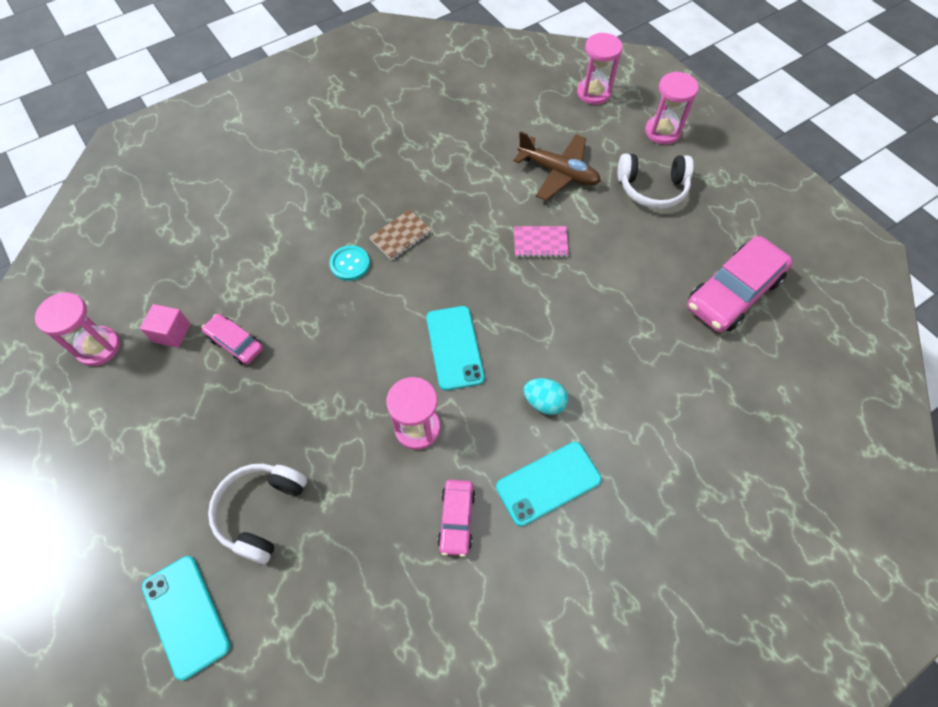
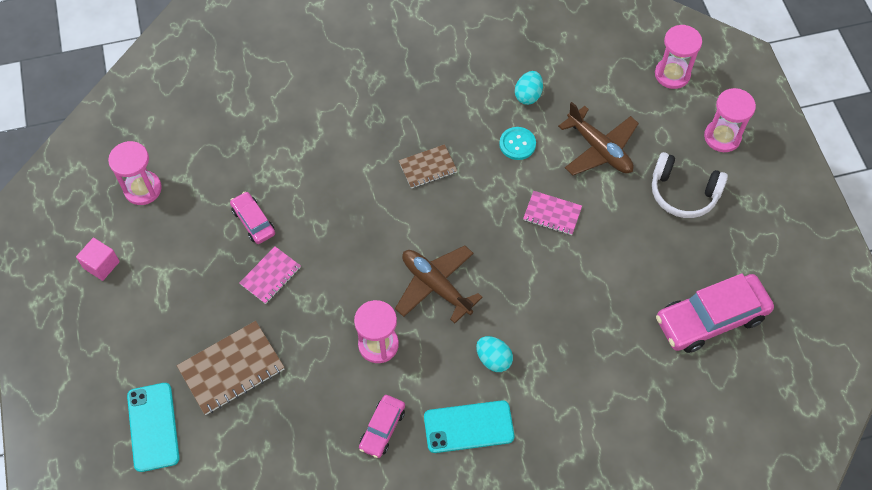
camera: 20 degrees right, 0 degrees up
pink cube [140,304,191,348] -> pink cube moved to [76,238,120,281]
white headphones [208,464,307,564] -> brown notebook [177,321,285,415]
turquoise button [329,245,370,281] -> turquoise button moved to [499,127,536,160]
turquoise phone [426,306,485,391] -> brown plane [395,246,483,324]
none -> pink notebook [239,247,301,304]
none -> turquoise egg [515,71,543,105]

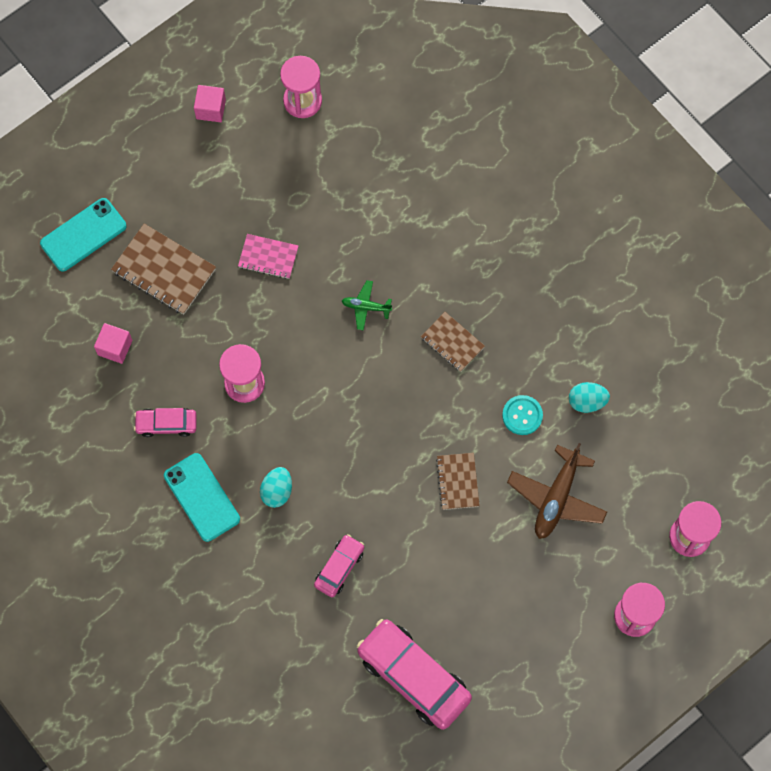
camera: 65 degrees right, 10 degrees up
pink car [230,192,275,244] -> pink car moved to [314,534,364,597]
brown plane [395,246,483,324] -> none
pink notebook [523,191,582,235] -> brown notebook [436,453,480,510]
white headphones [652,152,728,218] -> none
none -> pink cube [94,323,132,364]
none -> green plane [342,280,392,330]

